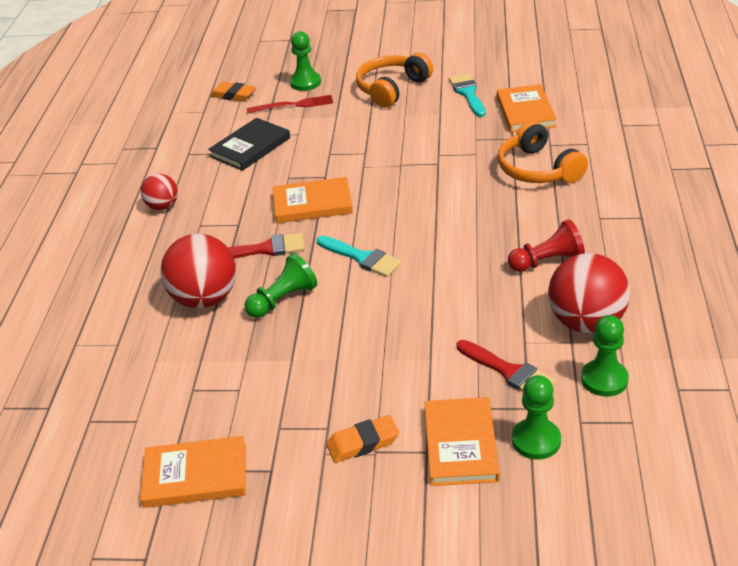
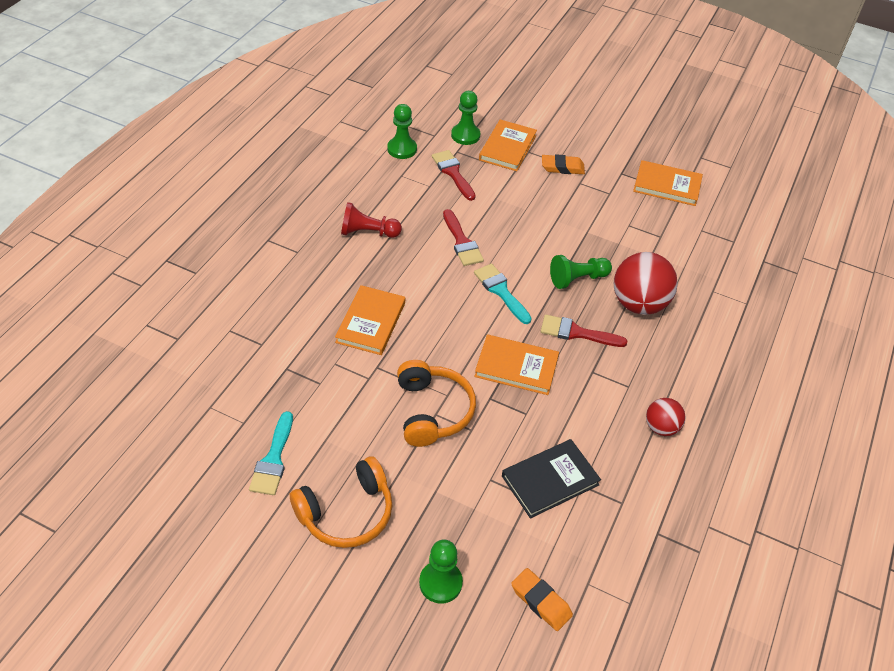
camera: 165 degrees left, 10 degrees up
red fork [247,95,333,114] -> none
orange book [497,84,557,132] -> orange book moved to [335,285,405,355]
orange headphones [498,121,588,183] -> orange headphones moved to [397,360,476,447]
red ball [548,253,630,333] -> none
none -> red brush [443,209,484,266]

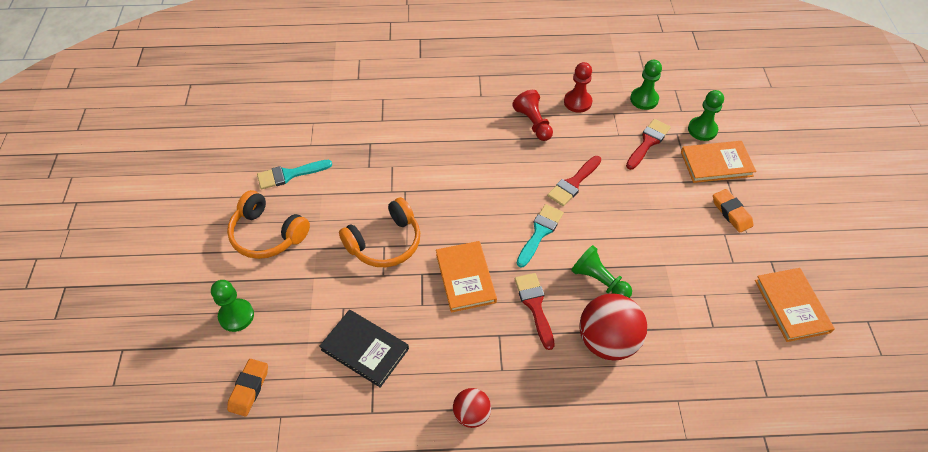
camera: 65 degrees right, 5 degrees up
orange book [335,285,405,355] -> none
none -> red pawn [564,62,592,113]

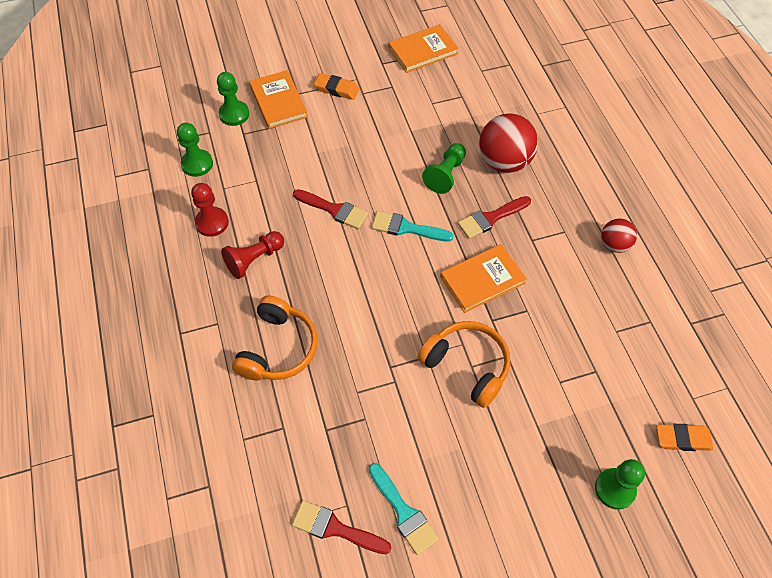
camera: 105 degrees left, 5 degrees up
orange headphones [227,190,310,259] -> orange headphones moved to [232,295,318,381]
black book [319,310,409,388] -> none
red brush [626,119,671,170] -> red brush moved to [292,500,391,554]
orange eraser [713,189,753,233] -> orange eraser turned 60 degrees clockwise [314,73,360,100]

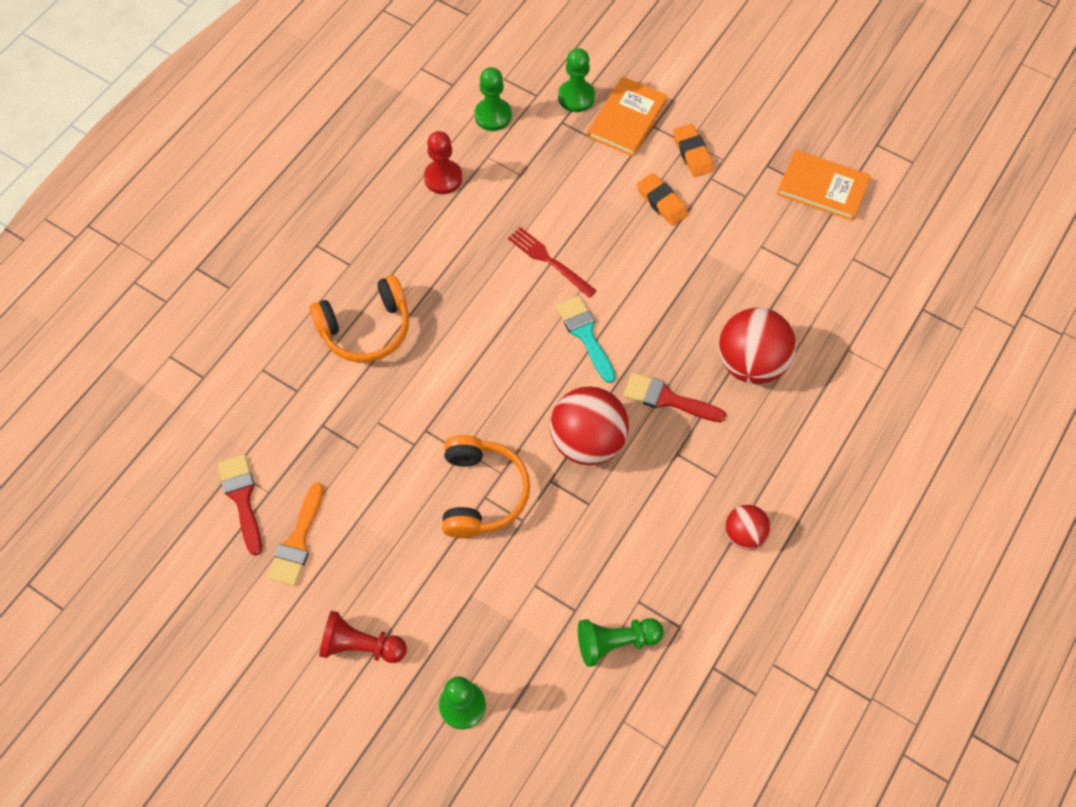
camera: 50 degrees right, 5 degrees up
red pawn [221,231,284,279] -> red pawn moved to [319,611,407,663]
red brush [293,189,368,229] -> red fork [508,227,597,298]
turquoise brush [369,463,439,555] -> orange brush [268,483,324,586]
green pawn [422,143,466,194] -> green pawn moved to [578,618,664,667]
orange book [440,244,527,313] -> red ball [550,386,629,465]
orange eraser [656,424,713,451] -> orange eraser moved to [637,173,688,226]

